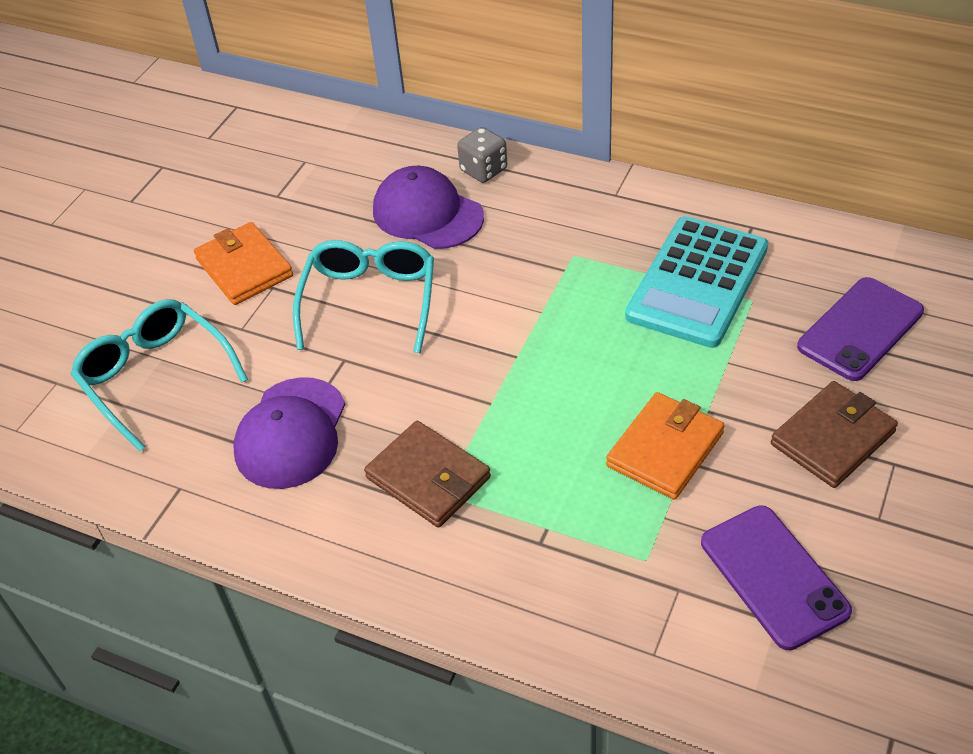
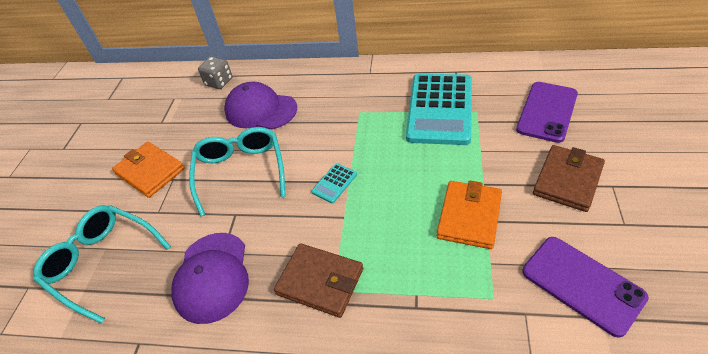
camera: 15 degrees left, 0 degrees up
grey dice [457,127,507,183] -> grey dice moved to [198,57,232,89]
none -> turquoise calculator [311,163,357,203]

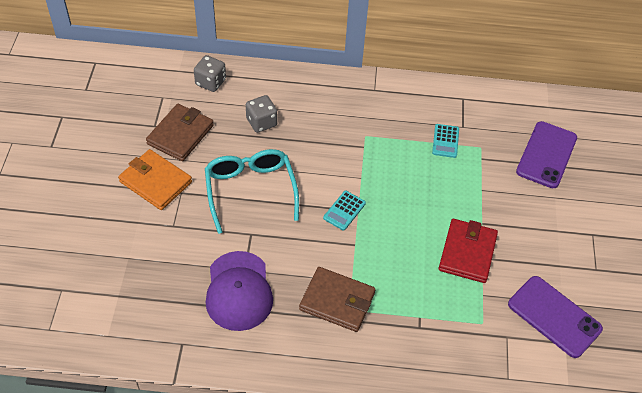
camera: 10 degrees left, 5 degrees up
turquoise glasses [33,205,171,324] -> none
purple cap [224,82,297,129] -> grey dice [246,95,277,133]
turquoise calculator [406,74,472,145] -> turquoise calculator [432,124,459,158], size x0.41
orange wallet [437,181,502,249] -> red wallet [439,219,498,283]
brown wallet [533,145,605,212] -> brown wallet moved to [146,104,214,161]

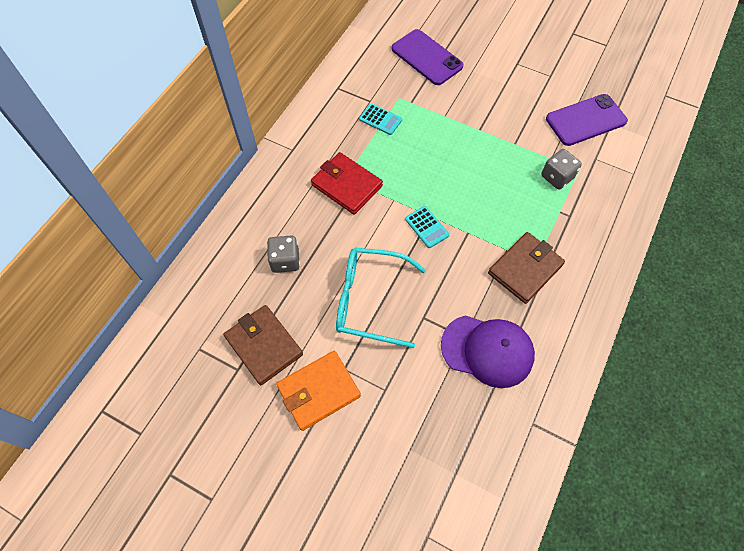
camera: 65 degrees left, 10 degrees up
grey dice [194,55,226,92] -> grey dice moved to [541,149,582,190]
red wallet [439,219,498,283] -> red wallet moved to [311,152,383,215]

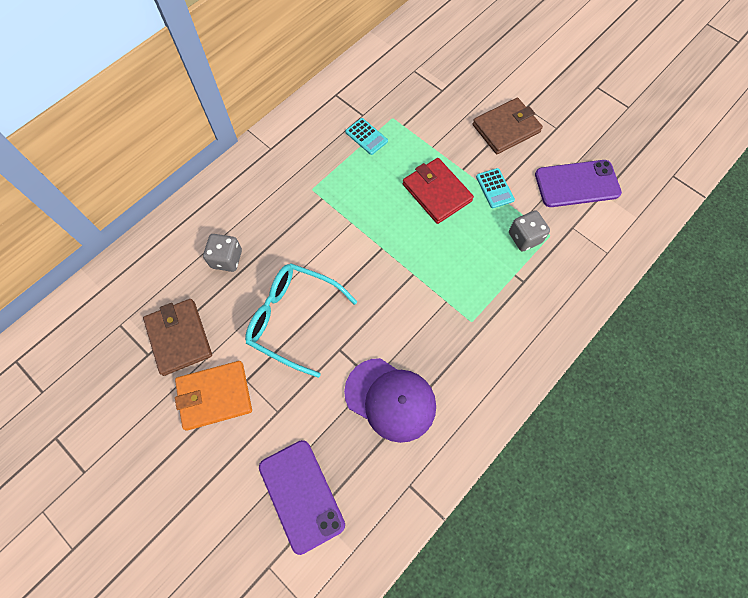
camera: 15 degrees right, 5 degrees up
red wallet [311,152,383,215] -> red wallet moved to [403,158,474,224]
purple phone [392,29,464,85] -> purple phone moved to [259,440,345,555]
turquoise calculator [405,206,449,248] -> turquoise calculator moved to [476,168,515,208]
brown wallet [488,232,565,304] -> brown wallet moved to [473,98,543,154]

